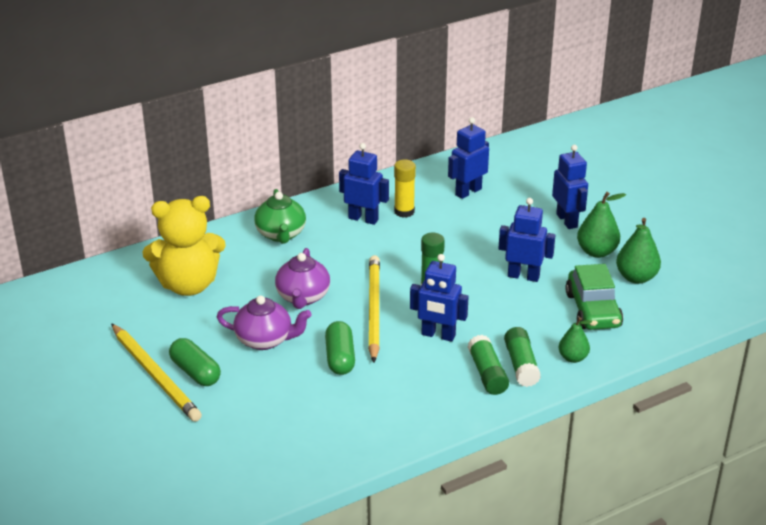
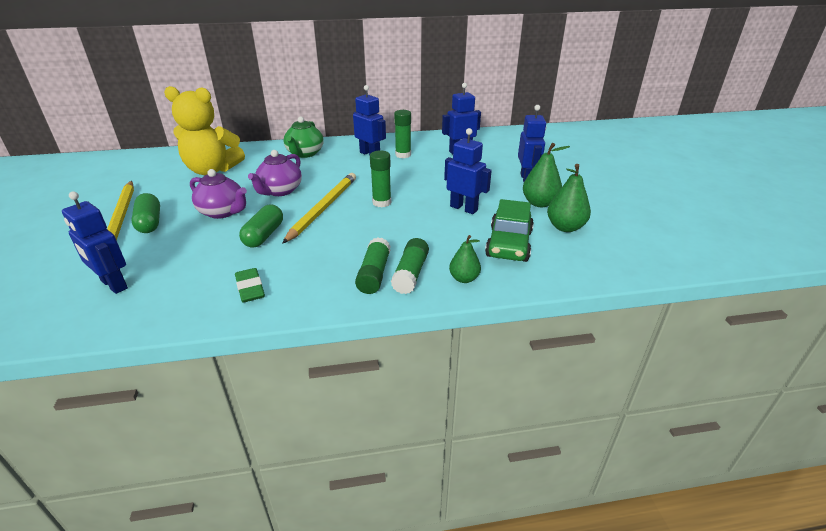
camera: 20 degrees right, 0 degrees up
yellow glue stick [394,159,416,218] -> green glue stick [394,110,411,158]
blue robot [410,254,469,342] -> blue robot moved to [62,191,128,294]
none -> green eraser [235,268,265,303]

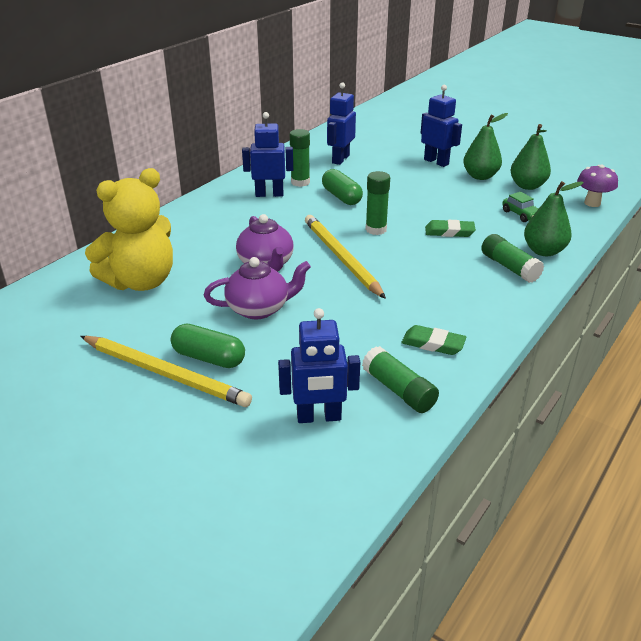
camera: 45 degrees left, 0 degrees up
green capsule [239,205,283,248] -> green capsule moved to [322,169,363,205]
green teapot [284,116,323,158] -> none
green glue stick [355,237,391,294] -> green glue stick moved to [362,346,439,413]
blue robot [444,128,492,214] -> none
green pear [449,235,481,283] -> green pear [524,181,584,256], size x1.52
green car [485,199,534,262] -> green car [502,192,539,222], size x0.53
none -> green eraser [425,220,476,237]
none -> purple mushroom [577,165,618,207]

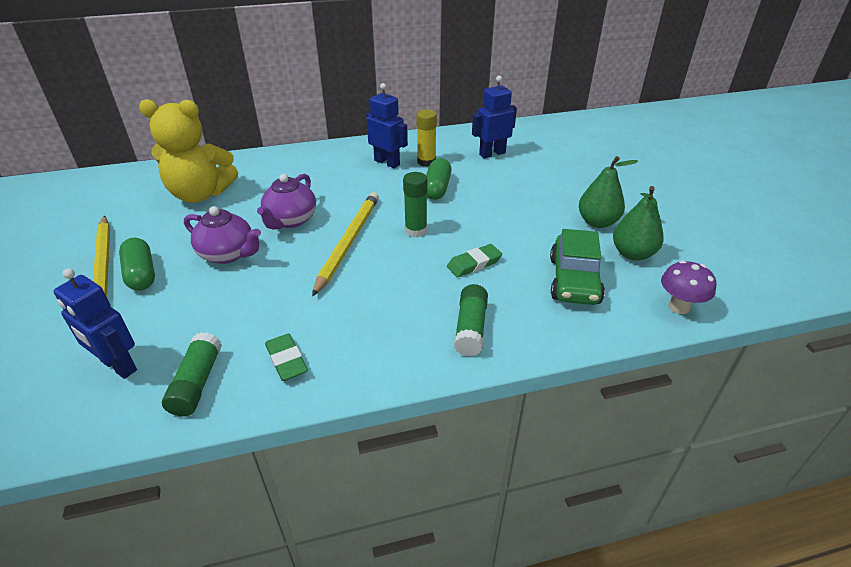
camera: 40 degrees right, 5 degrees up
green glue stick [290,129,310,187] -> yellow glue stick [416,109,437,167]
blue robot [421,85,462,167] -> none
green eraser [425,220,476,237] -> green eraser turned 75 degrees counterclockwise [447,244,502,277]
green car [502,192,539,222] -> green car [550,229,605,305], size x1.88
green pear [524,181,584,256] -> none

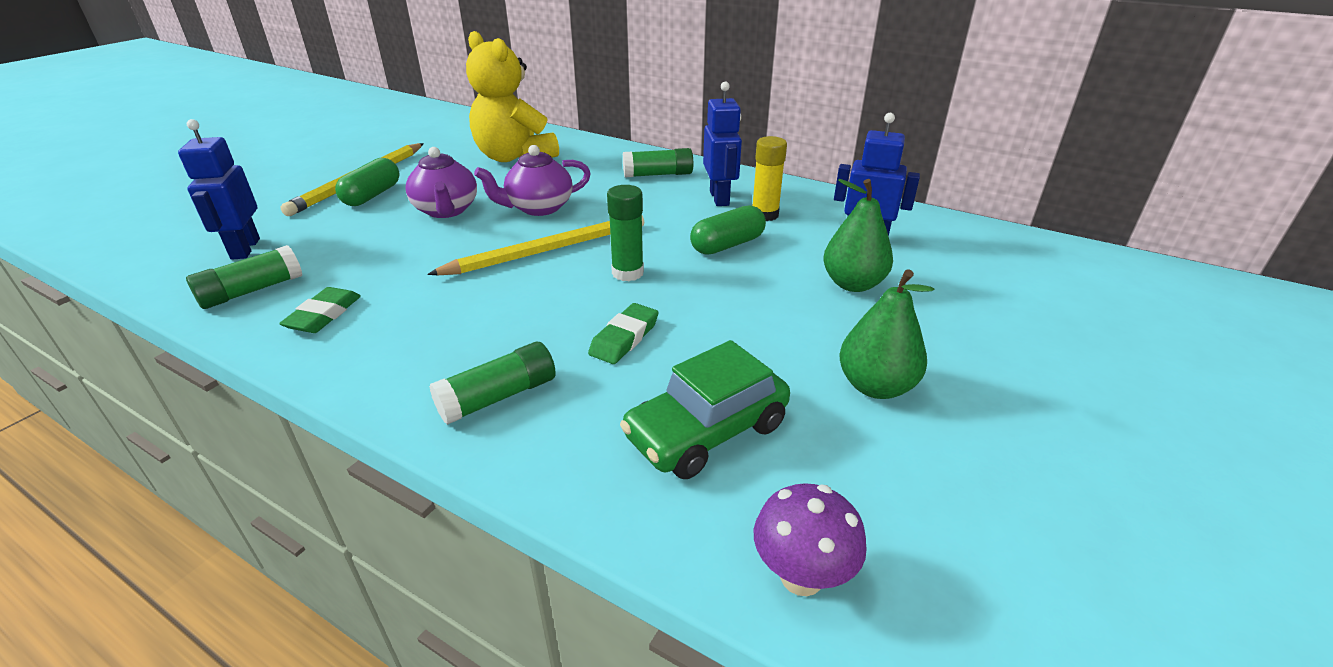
camera: 45 degrees right, 5 degrees down
green eraser [447,244,502,277] -> green eraser turned 75 degrees counterclockwise [588,303,659,364]
green pear [613,186,664,261] -> green pear moved to [823,179,893,292]
none -> green glue stick [623,148,693,178]

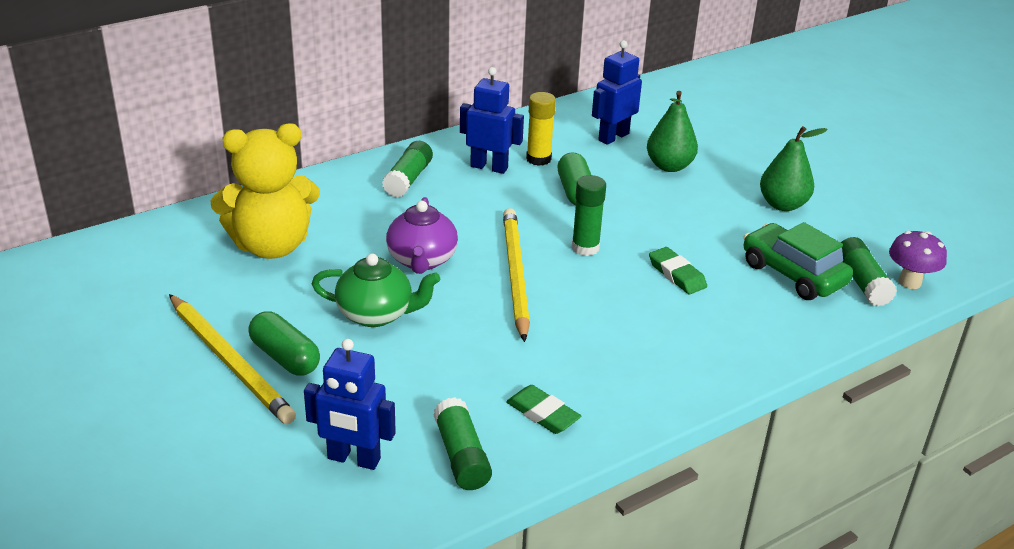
camera: 65 degrees left, 0 degrees up
purple teapot [405,147,477,218] -> green teapot [312,254,440,327]
green glue stick [429,342,556,425] -> green glue stick moved to [841,237,897,307]
green car [620,340,790,479] -> green car turned 150 degrees clockwise [744,222,853,300]

